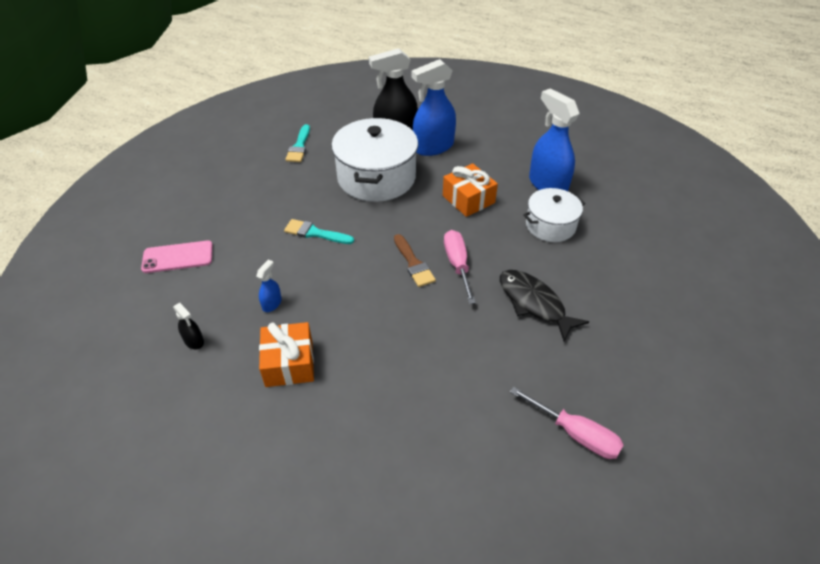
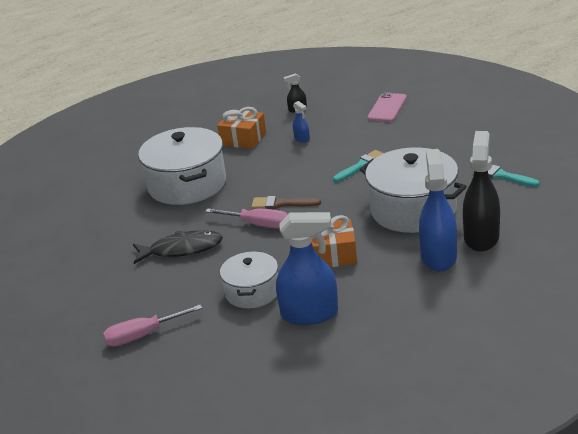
camera: 125 degrees right, 15 degrees down
pink screwdriver [510,387,624,459] -> pink screwdriver moved to [103,305,202,347]
none -> white pot [138,127,226,205]

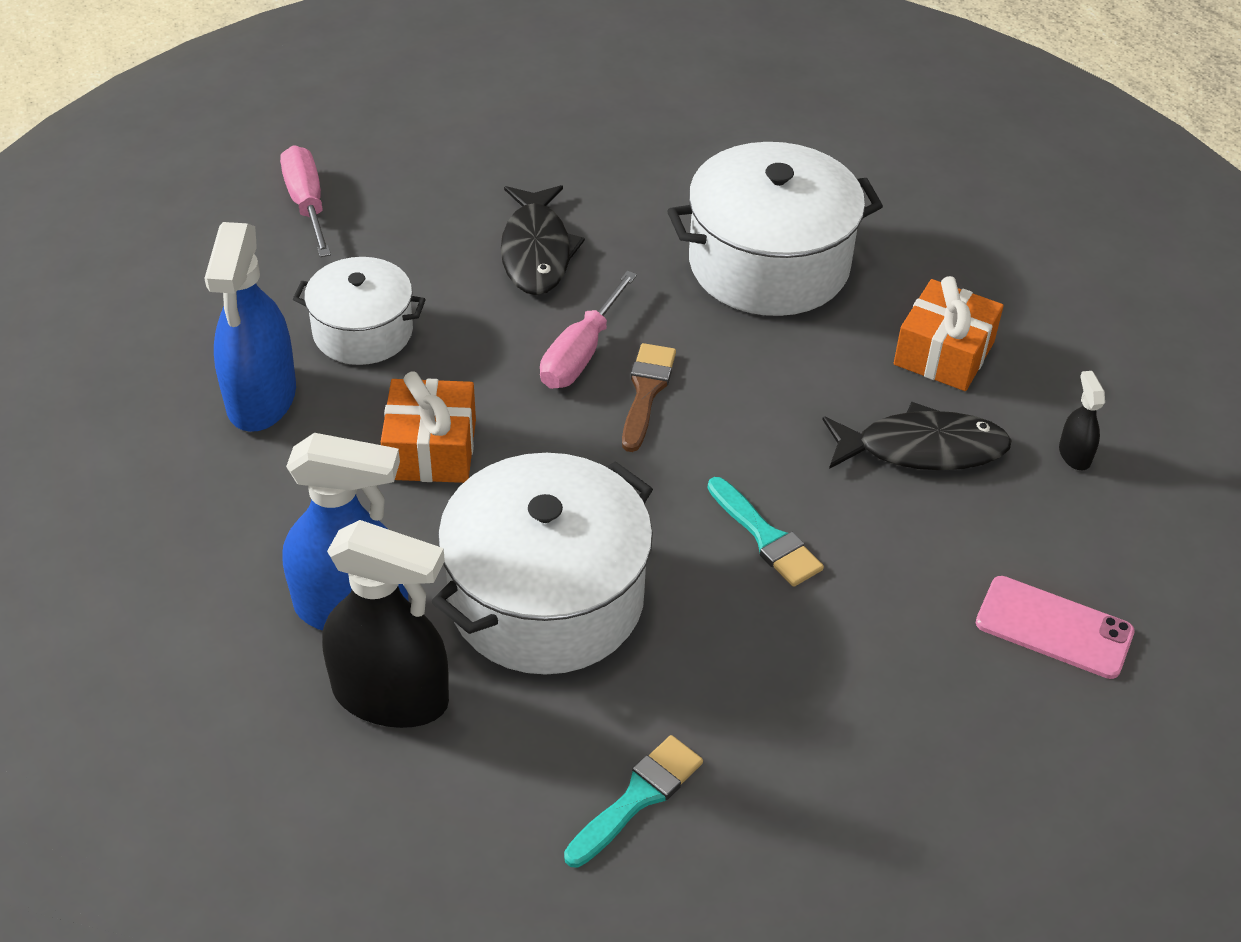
camera: 90 degrees right, 15 degrees up
blue spray bottle [293,101,310,143] -> black fish [822,402,1012,470]

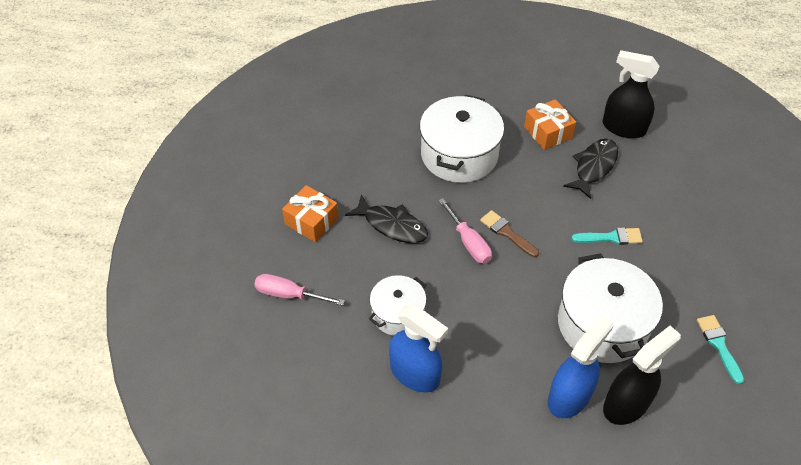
camera: 55 degrees left, 5 degrees up
orange gift [381,371,476,483] -> orange gift moved to [282,185,339,242]
pink phone [976,576,1135,679] -> none
black spray bottle [1059,371,1105,470] -> black spray bottle [602,50,660,139], size x2.25

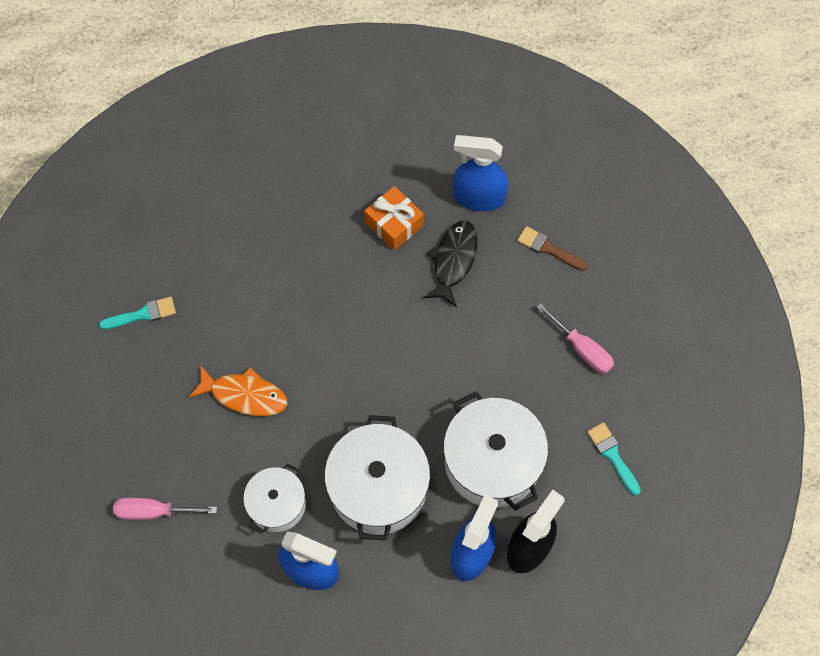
camera: 15 degrees left, 15 degrees up
orange gift [282,185,339,242] -> none
black fish [345,194,428,243] -> orange fish [189,365,287,416]
white pot [420,95,504,183] -> white pot moved to [324,415,430,541]
pink screwdriver [438,198,492,264] -> pink screwdriver moved to [537,303,614,374]
brown brush [480,210,539,257] -> brown brush moved to [517,226,588,271]
turquoise brush [571,227,643,245] -> turquoise brush moved to [99,296,176,330]
black spray bottle [602,50,660,139] -> blue spray bottle [453,135,508,211]

